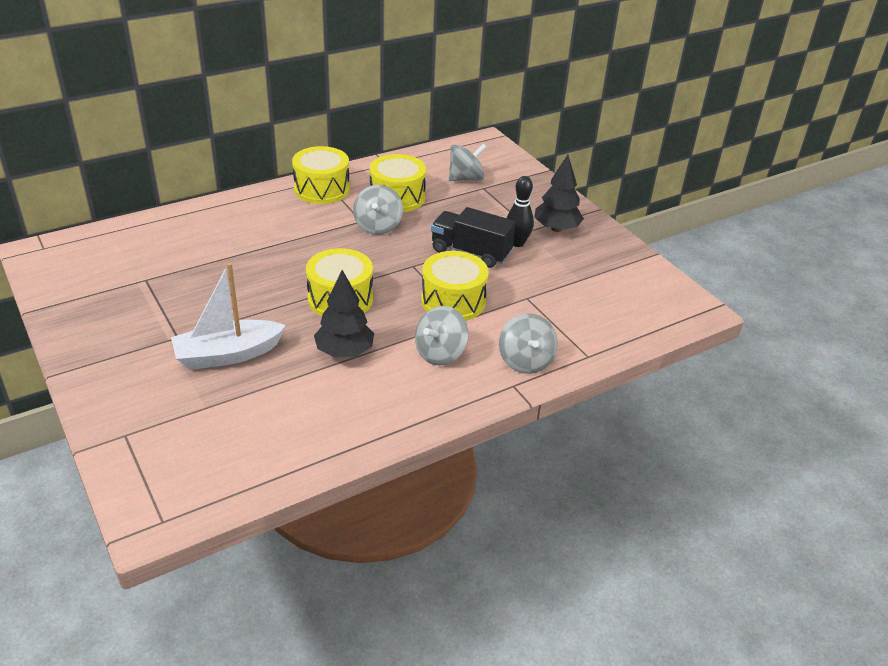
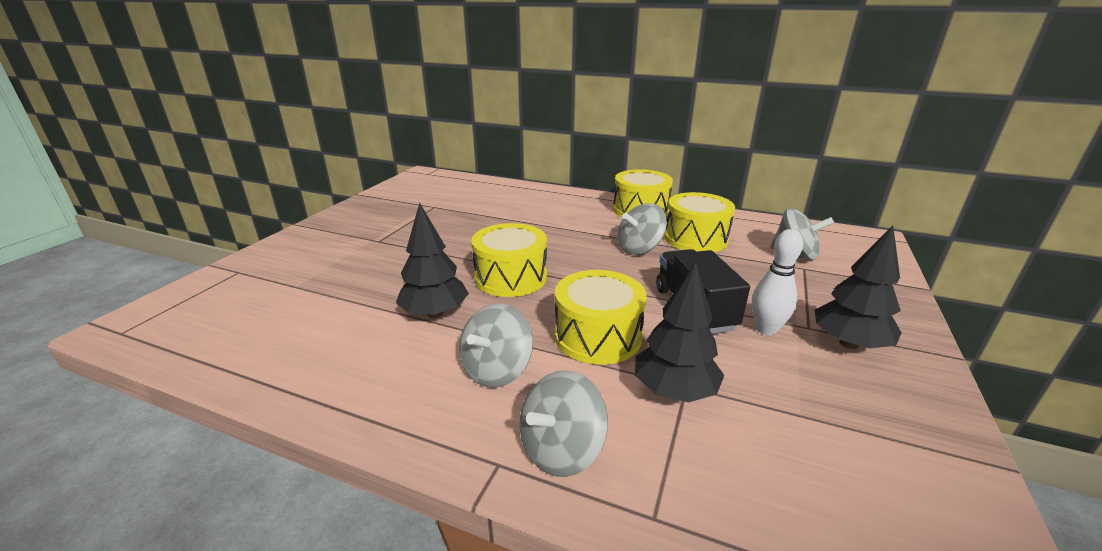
camera: 55 degrees right, 10 degrees down
white boat [171,263,286,370] -> none
grey spinning top [415,306,468,365] -> grey spinning top turned 60 degrees counterclockwise [459,303,533,388]
black bowling pin [507,176,534,247] -> white bowling pin [752,229,803,335]
none -> black tree [635,262,725,402]

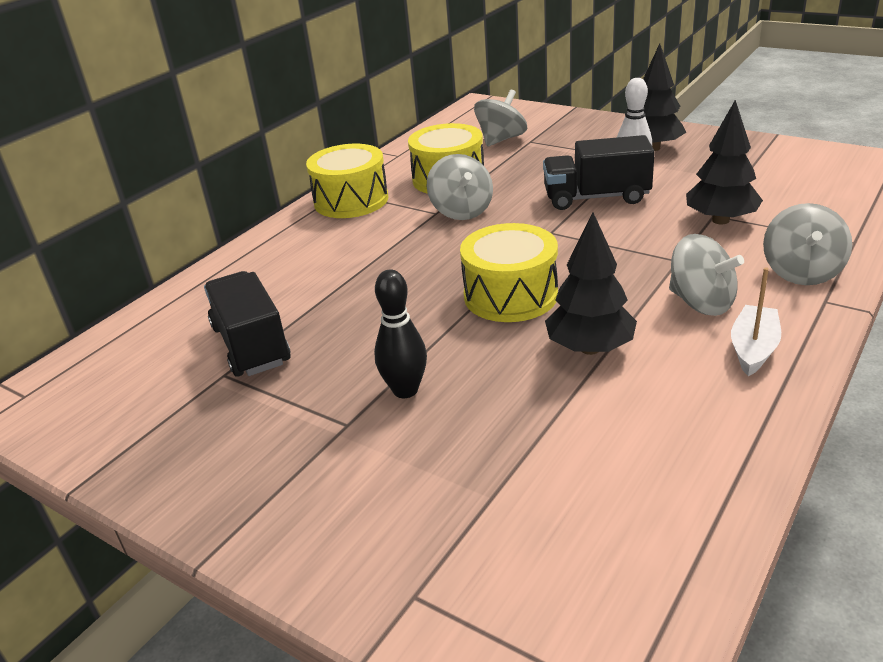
camera: 75 degrees left, 5 degrees up
grey spinning top [520,370,608,477] -> grey spinning top turned 45 degrees clockwise [763,203,852,285]
yellow drum [555,270,647,365] -> none
none -> black truck [204,271,291,377]
none -> black bowling pin [374,269,427,398]
none -> white boat [731,267,781,376]

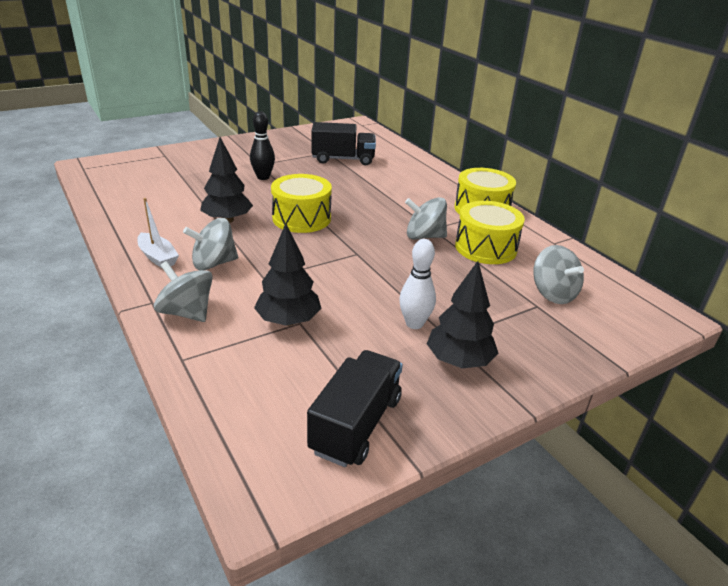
camera: 110 degrees right, 0 degrees up
black truck [543,135,655,210] -> black truck moved to [307,350,403,467]

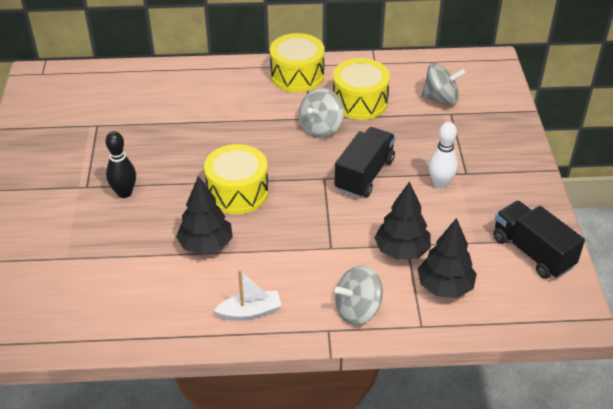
camera: 60 degrees left, 10 degrees up
grey spinning top [183,218,238,270] -> none
black truck [312,122,376,165] -> black truck moved to [334,127,395,198]
black tree [427,261,498,368] -> black tree moved to [418,218,477,298]

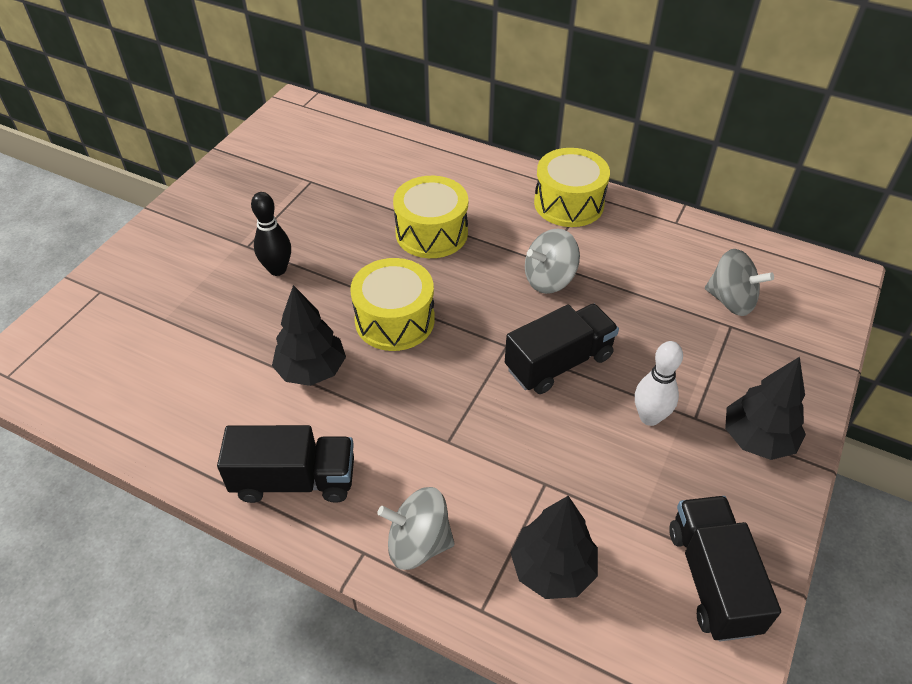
camera: 30 degrees right, 5 degrees up
white boat [214,270,282,321] -> black truck [217,425,354,503]
yellow drum [333,58,390,120] -> yellow drum moved to [393,176,468,258]
black tree [374,181,431,260] -> black tree moved to [725,357,806,460]

